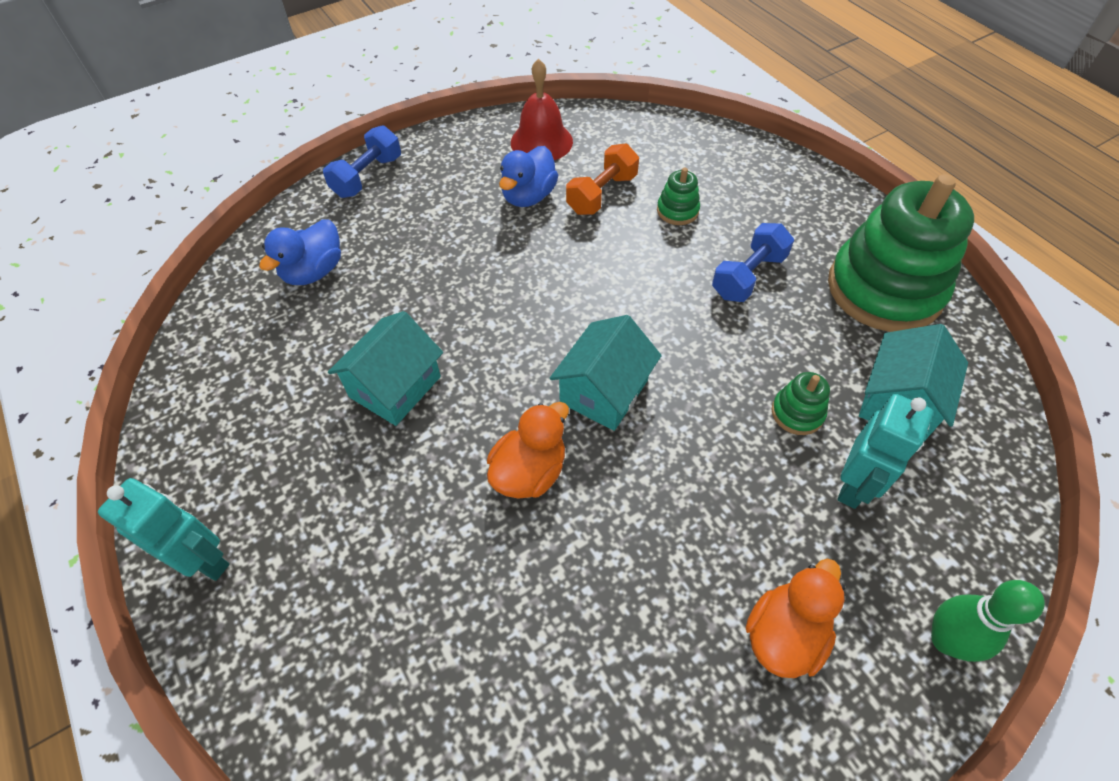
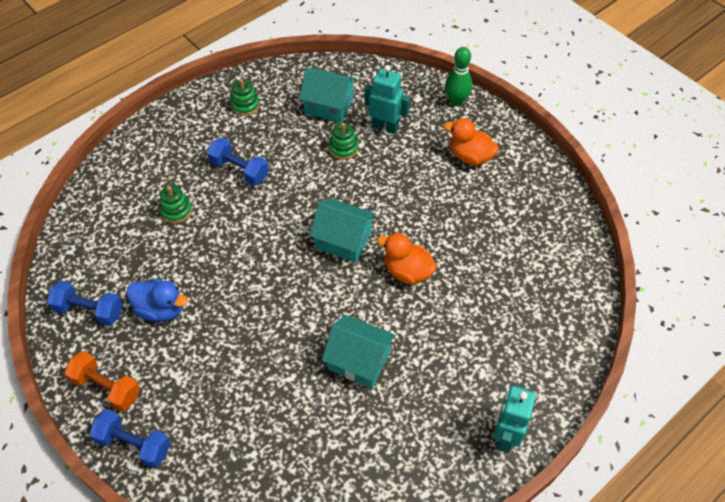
camera: 100 degrees left, 0 degrees up
blue duck [259,219,341,285] -> none
red bell [511,58,573,160] -> blue dumbbell [47,280,123,326]
orange dumbbell [566,144,639,215] -> orange dumbbell moved to [64,351,140,411]
green stacking toy [828,174,974,332] -> green stacking toy [230,79,260,116], size x0.41

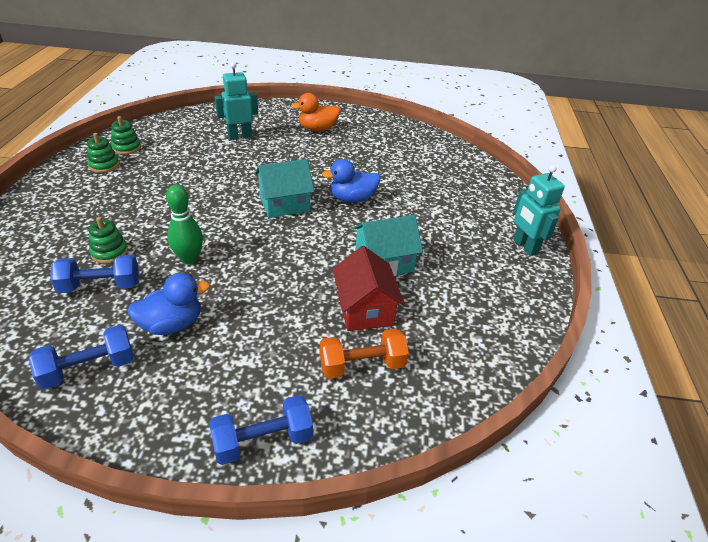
camera: 45 degrees left, 15 degrees down
orange dumbbell [64,351,140,411] -> orange dumbbell moved to [320,329,409,379]
blue dumbbell [207,138,269,186] -> blue dumbbell moved to [50,254,139,293]
turquoise house [299,68,357,123] -> none
green stacking toy [329,123,359,160] -> green stacking toy moved to [111,116,141,155]
orange duck [377,233,437,285] -> blue duck [322,159,380,203]
green bowling pin [445,47,472,106] -> green bowling pin moved to [166,185,203,264]
none -> red house [332,246,405,331]

